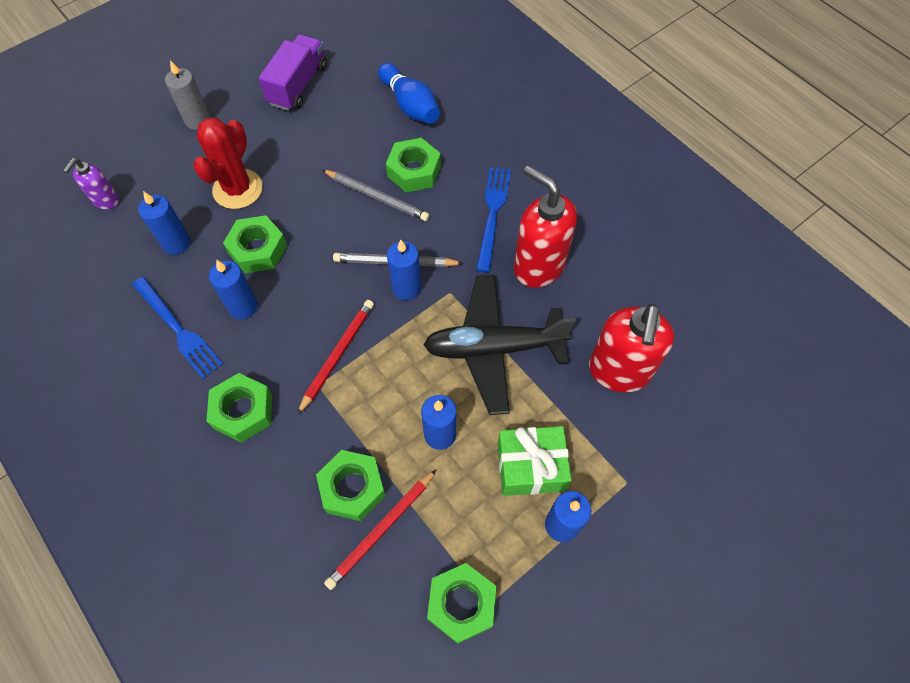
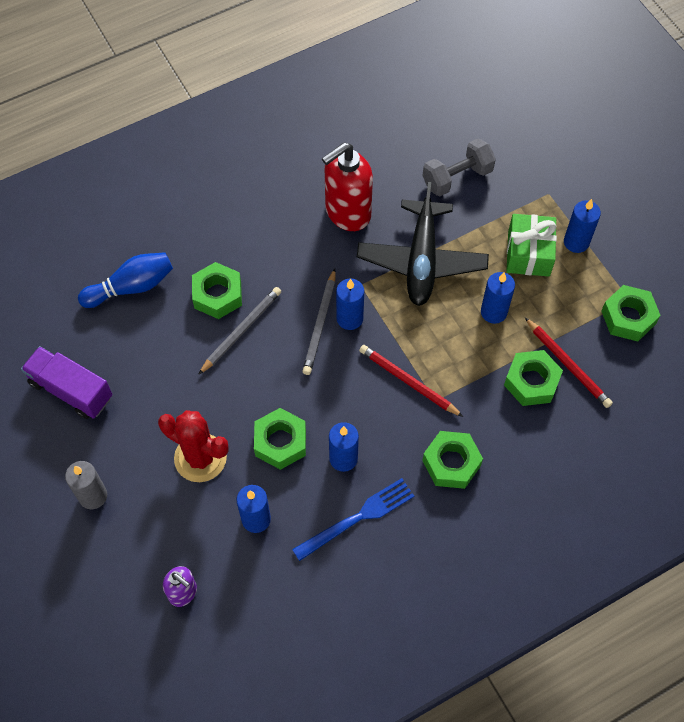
camera: 80 degrees left, 0 degrees up
blue fork [476,167,511,273] -> none
red soap dispenser [589,304,674,392] -> grey dumbbell [422,138,496,196]

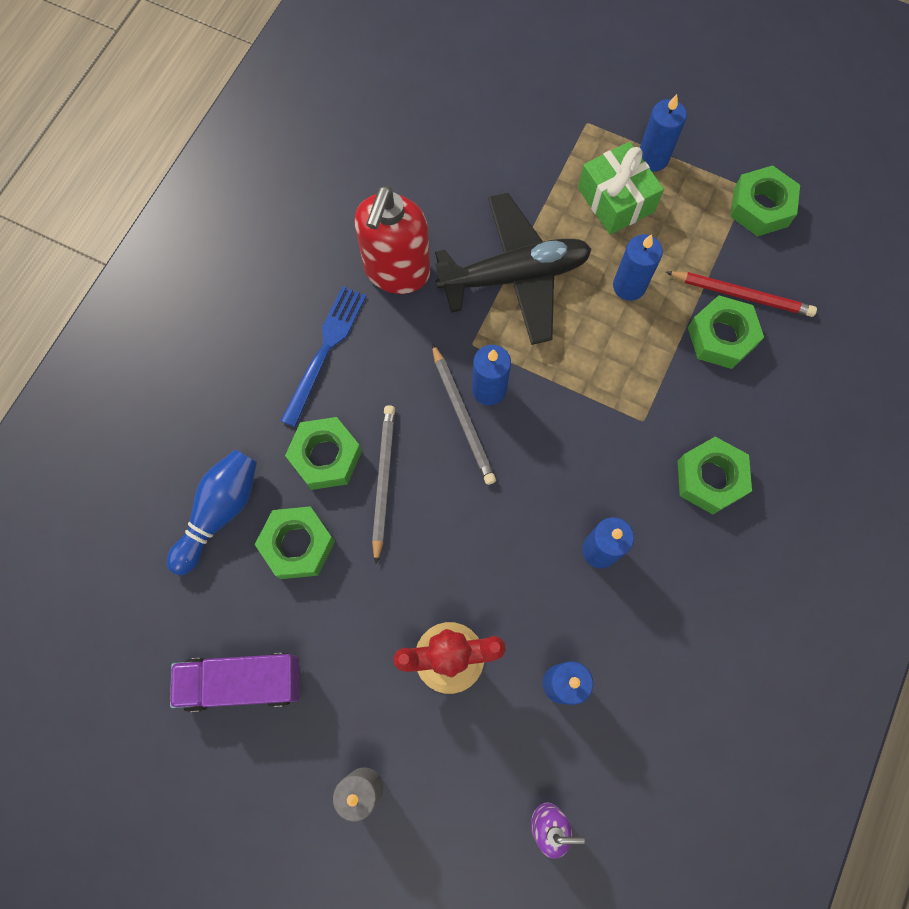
camera: 35 degrees left, 10 degrees up
green nut [254,408,306,470] -> green nut moved to [255,506,335,579]
blue fork [292,478,414,561] -> blue fork moved to [281,286,366,427]
black plane [357,182,489,306] -> black plane turned 75 degrees counterclockwise [435,193,592,345]
red pencil [359,345,463,417] -> none
grey dumbbell [422,138,496,196] -> none

